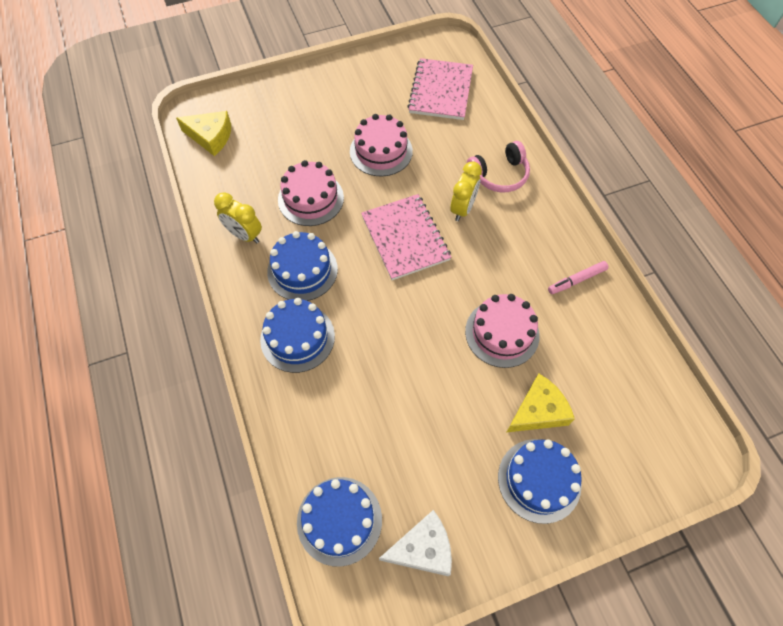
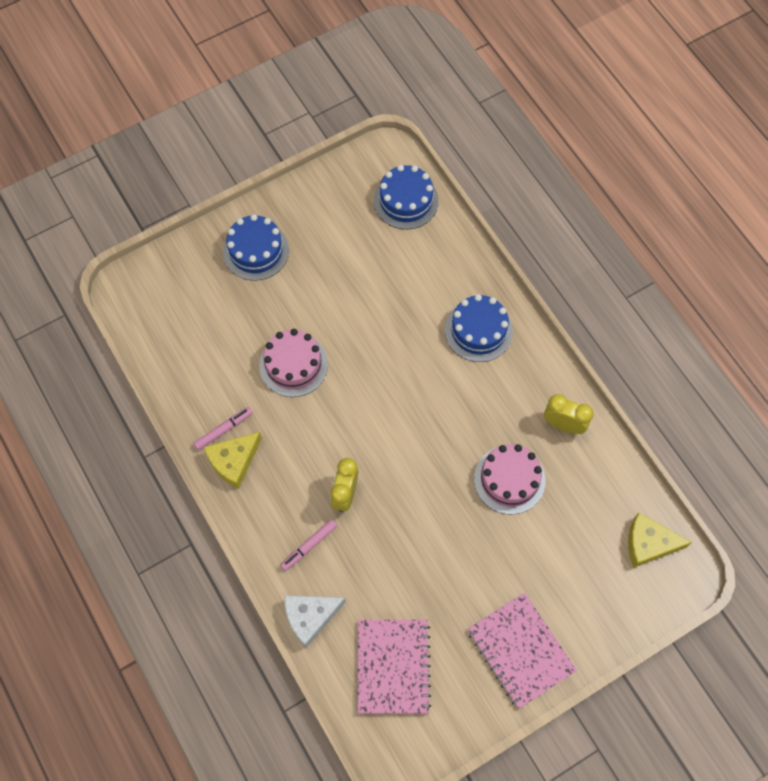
camera: 170 degrees right, 5 degrees up
blue cake [267,231,338,301] -> none
pink cake [350,114,413,176] -> none
pink notebook [361,194,452,280] -> pink notebook moved to [467,593,577,709]
white cheese [379,510,452,576] -> white cheese moved to [285,595,346,648]
pink headphones [467,141,530,192] -> pink marker [280,519,337,571]
yellow cheese [506,373,575,433] -> yellow cheese moved to [204,432,262,489]

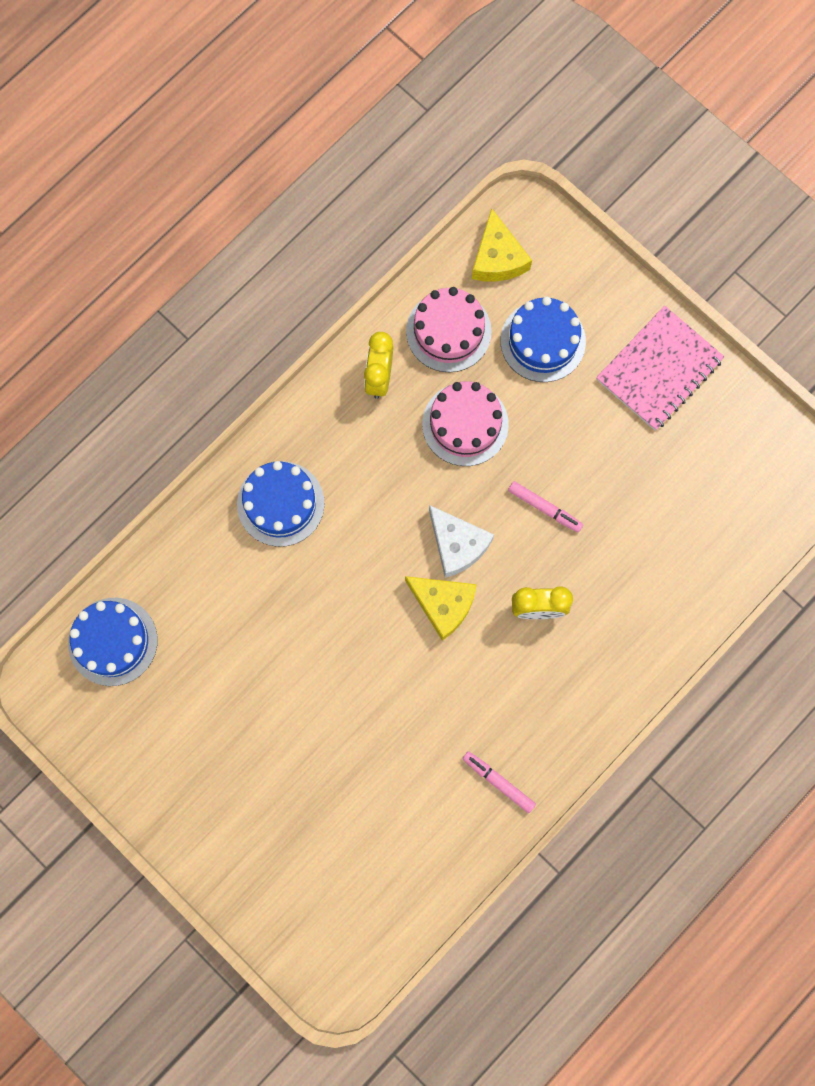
camera: 105 degrees left, 10 degrees up
yellow cheese [204,432,262,489] -> yellow cheese moved to [405,576,477,641]
blue cake [223,214,289,281] -> blue cake moved to [501,297,586,382]
pink cake [259,329,328,397] -> pink cake moved to [406,287,492,372]
pink marker [280,519,337,571] -> pink marker moved to [508,481,583,533]
white cheese [285,595,346,648] -> white cheese moved to [429,505,494,578]
pink notebook [357,619,431,714] -> none

